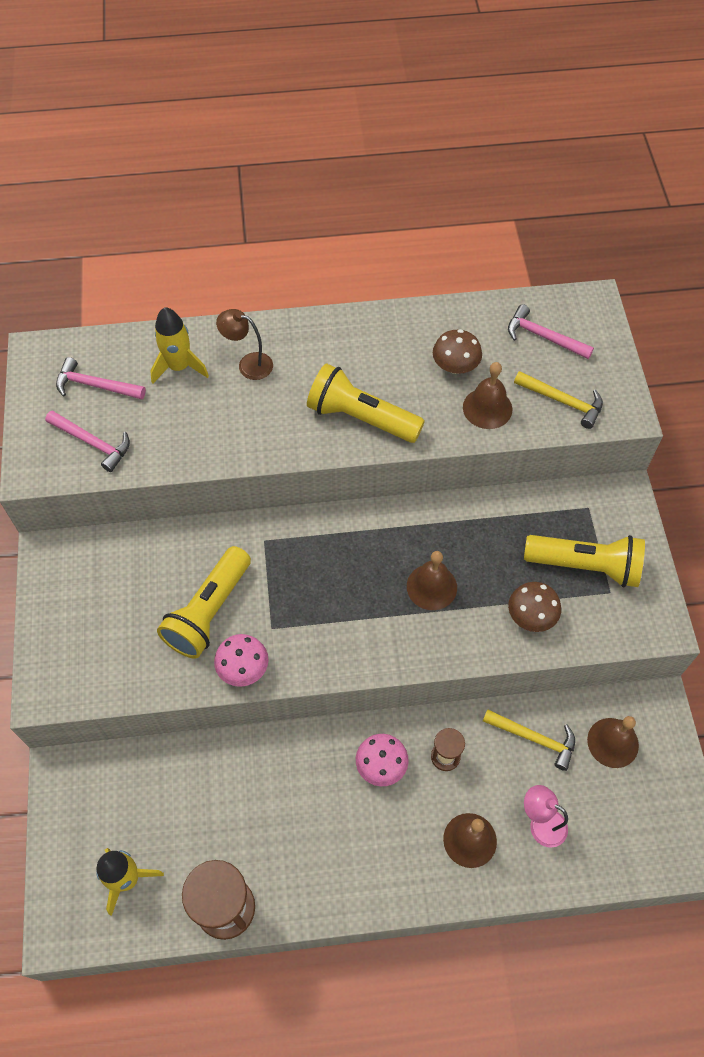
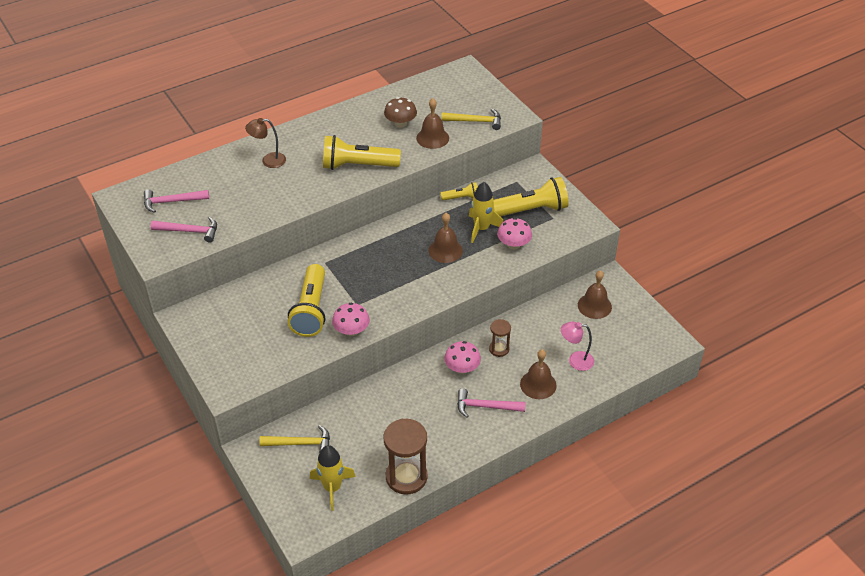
camera: 25 degrees left, 15 degrees down
yellow rocket [150,307,209,383] -> yellow rocket moved to [469,182,503,243]
yellow hammer [483,709,575,771] -> yellow hammer moved to [259,425,330,453]
pink hammer [508,304,594,359] -> pink hammer moved to [457,389,526,418]
brown mushroom [508,582,561,632] -> pink mushroom [497,218,532,249]
none -> yellow flashlight [440,182,478,201]

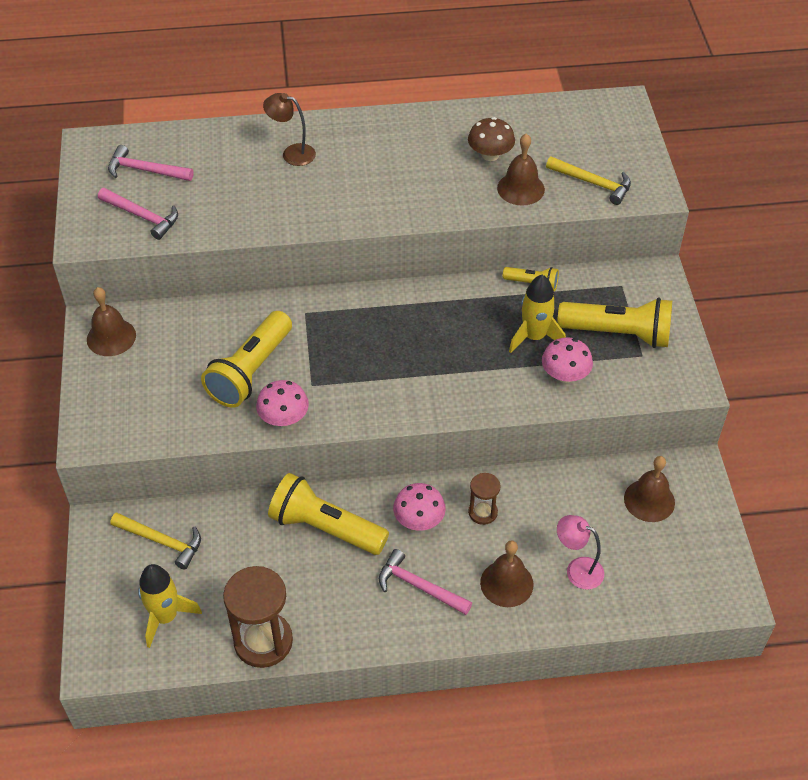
camera: 25 degrees right, 5 degrees up
yellow flashlight [323,135,401,170] -> yellow flashlight moved to [268,473,389,555]
brown bell [428,213,463,263] -> brown bell moved to [87,287,136,356]

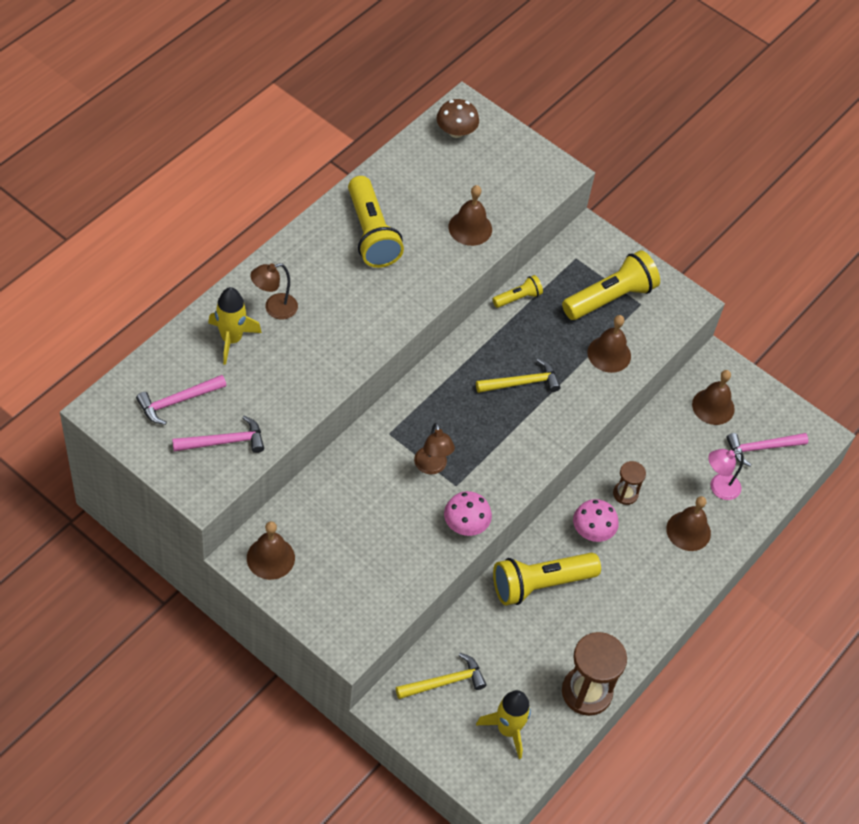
camera: 50 degrees left, 5 degrees up
yellow flashlight [201,311,292,408] -> yellow flashlight moved to [348,176,404,268]
pink hammer [379,549,472,615] -> pink hammer moved to [726,433,808,467]
brown mushroom [468,117,515,161] -> brown mushroom moved to [437,99,479,138]
yellow rocket [509,275,566,353] -> yellow rocket moved to [208,287,262,365]
pink mushroom [542,337,593,383] -> brown bell [588,315,631,373]
yellow hammer [546,156,631,205] -> yellow hammer moved to [476,359,561,393]
none -> brown lamp [414,423,455,474]

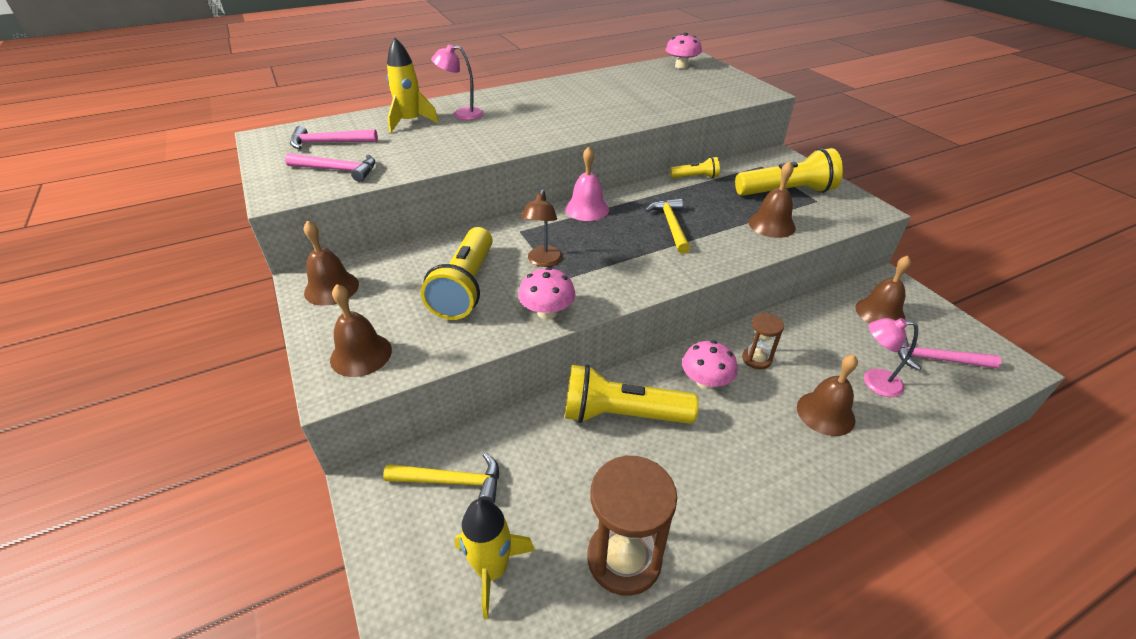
camera: 30 degrees right, 15 degrees down
brown lamp [250,263,298,319] -> pink lamp [431,44,484,120]
yellow flashlight [348,176,404,268] -> yellow flashlight moved to [421,227,493,320]
brown mushroom [437,99,479,138] -> pink mushroom [666,33,702,69]
brown bell [448,185,492,246] -> brown bell moved to [330,284,392,377]
yellow hammer [476,359,561,393] -> yellow hammer turned 105 degrees counterclockwise [645,198,690,254]
none -> pink bell [565,147,609,221]

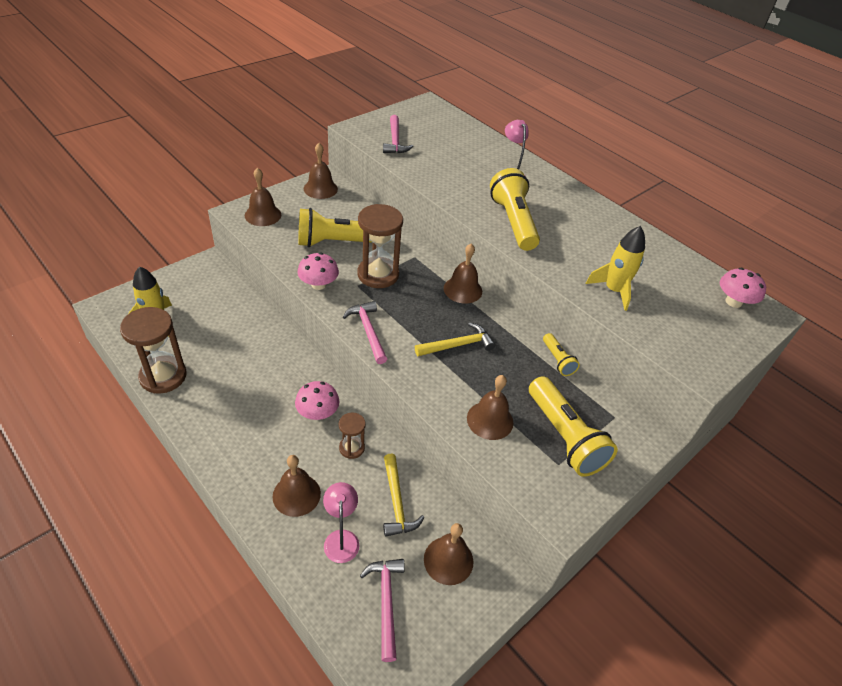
camera: 70 degrees right, 5 degrees up
pink hammer [290,126,378,149] -> pink hammer moved to [343,301,387,364]
yellow hammer [383,453,499,503] -> yellow hammer moved to [383,454,424,537]
yellow rocket [387,38,439,133] -> yellow rocket moved to [586,226,645,311]
brown lamp [521,189,563,267] -> brown hourglass [357,204,403,288]
pink bell [565,147,609,221] -> brown bell [444,243,482,304]
yellow flashlight [565,364,699,424] -> yellow flashlight moved to [490,168,540,251]

